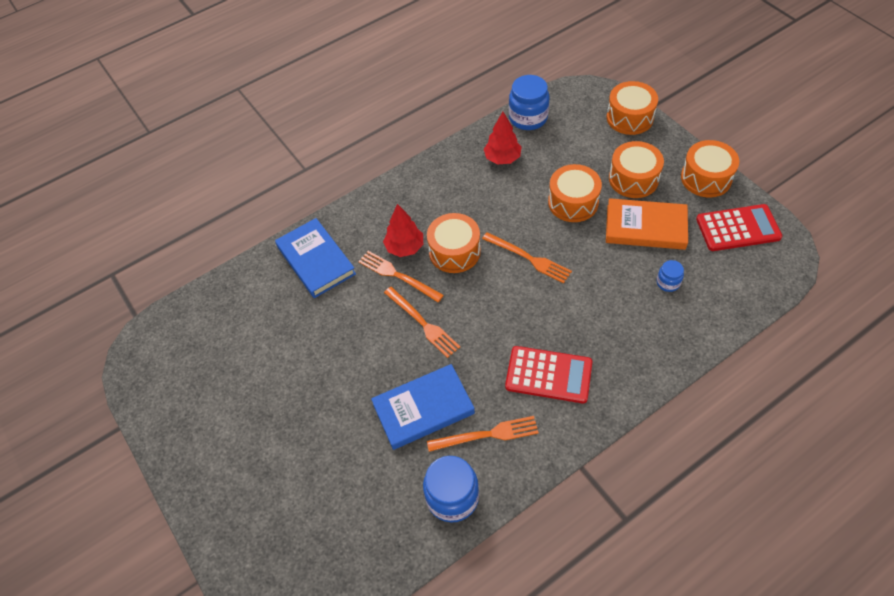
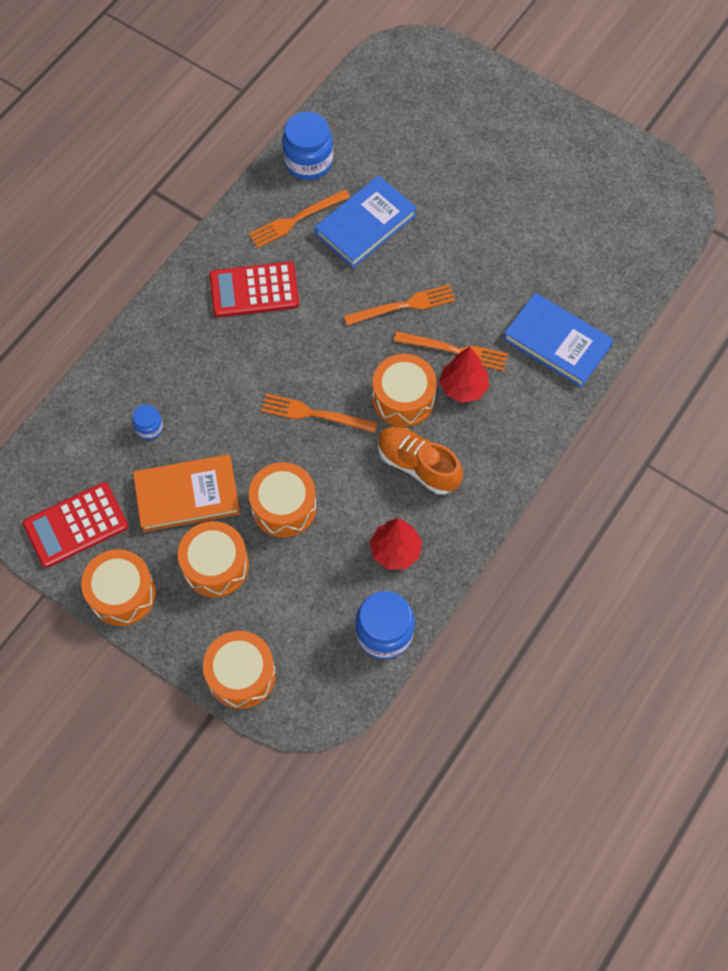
camera: 155 degrees right, 10 degrees up
orange fork [384,287,460,358] -> orange fork turned 135 degrees clockwise [344,285,455,326]
none -> orange shoe [378,426,463,494]

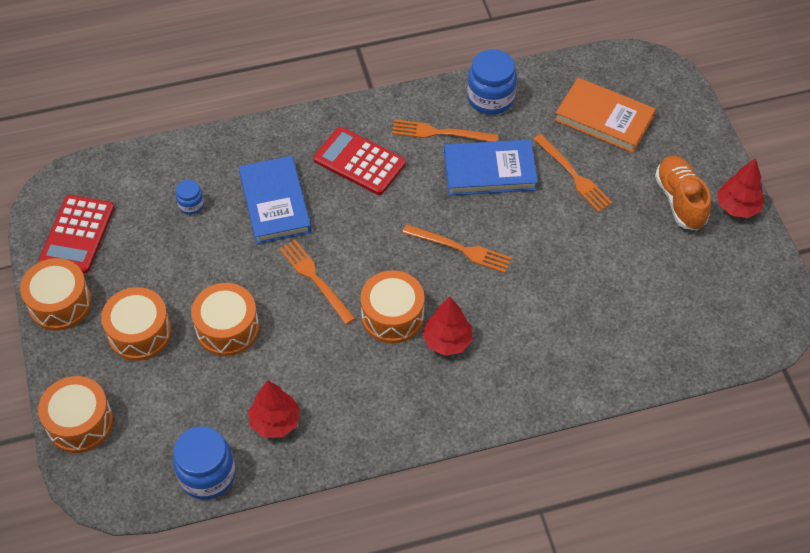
camera: 40 degrees right, 10 degrees down
red calculator [23,482,128,568] -> red calculator turned 90 degrees counterclockwise [39,195,114,274]
orange book [133,454,240,532] -> orange book moved to [555,78,656,153]
orange shoe [378,426,463,494] -> orange shoe moved to [655,156,711,230]
orange fork [394,331,508,371] -> orange fork moved to [533,134,613,212]
blue book [503,293,614,387] -> blue book moved to [239,156,311,244]
none -> red tree [717,158,765,218]

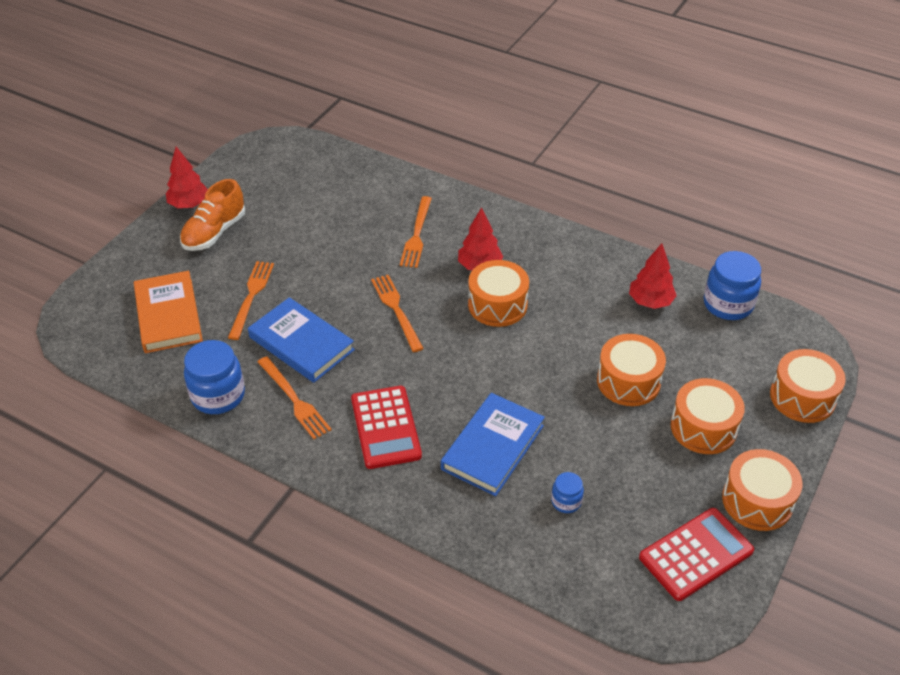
camera: 135 degrees left, 10 degrees down
orange fork [279,240,356,325] -> orange fork moved to [400,196,432,268]

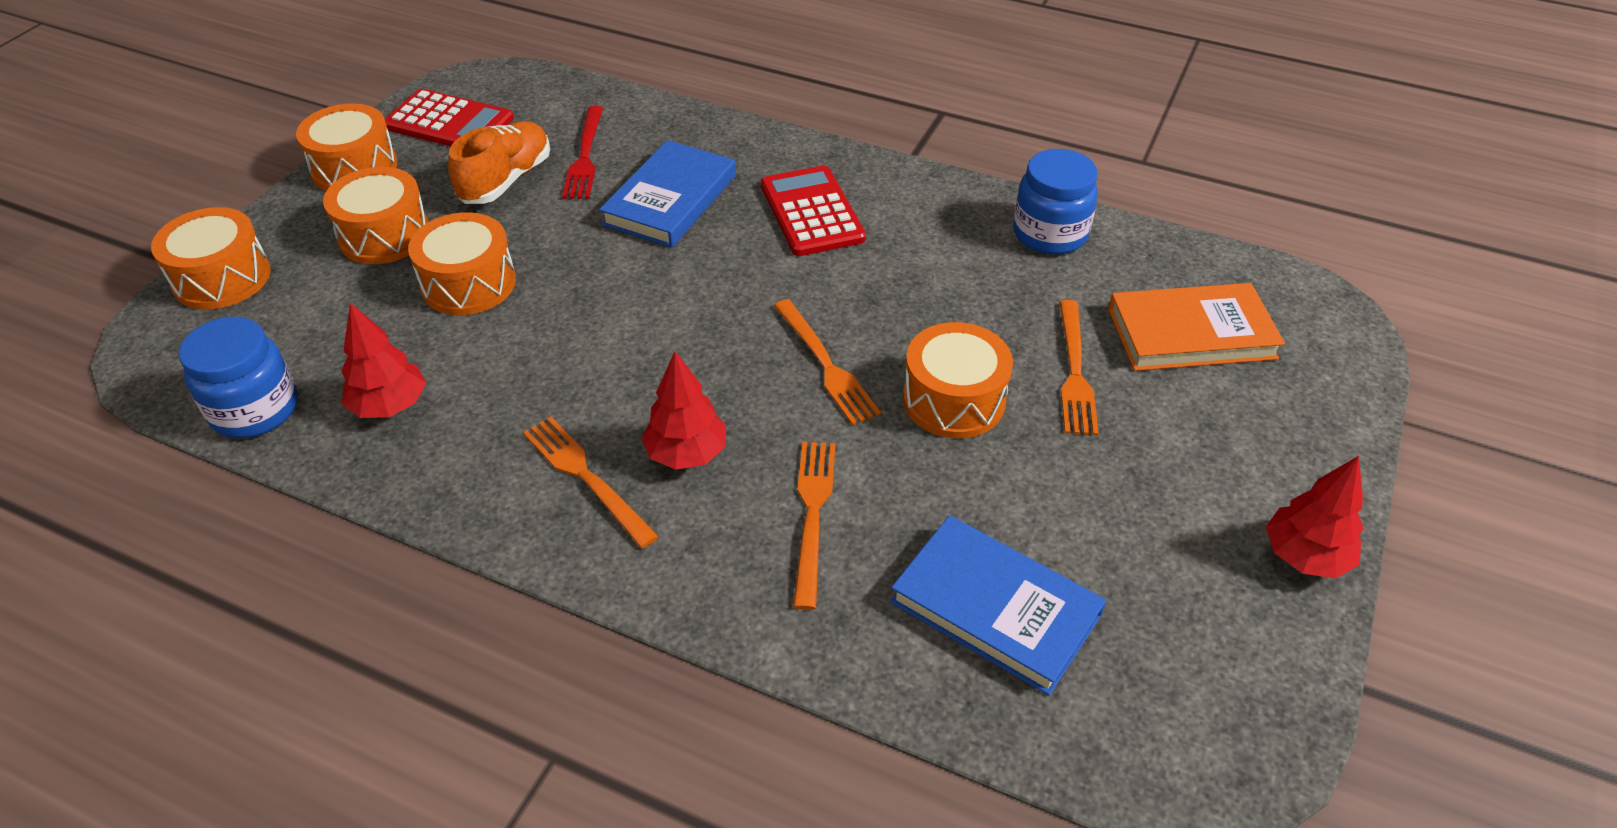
camera: 175 degrees right, 0 degrees up
orange book [134,271,203,353] -> orange book turned 75 degrees counterclockwise [1108,283,1285,371]
orange shoe [180,179,245,251] -> orange shoe moved to [448,121,550,204]
blue book [248,297,355,383] -> blue book moved to [890,515,1106,696]
orange fork [258,356,332,439] -> orange fork moved to [523,417,659,548]
orange drum [468,260,529,327] -> orange drum moved to [903,322,1013,438]
blue jar [551,472,584,513] -> red fork [562,106,603,199]
red calculator [639,508,754,601] -> red calculator turned 120 degrees counterclockwise [385,89,514,146]

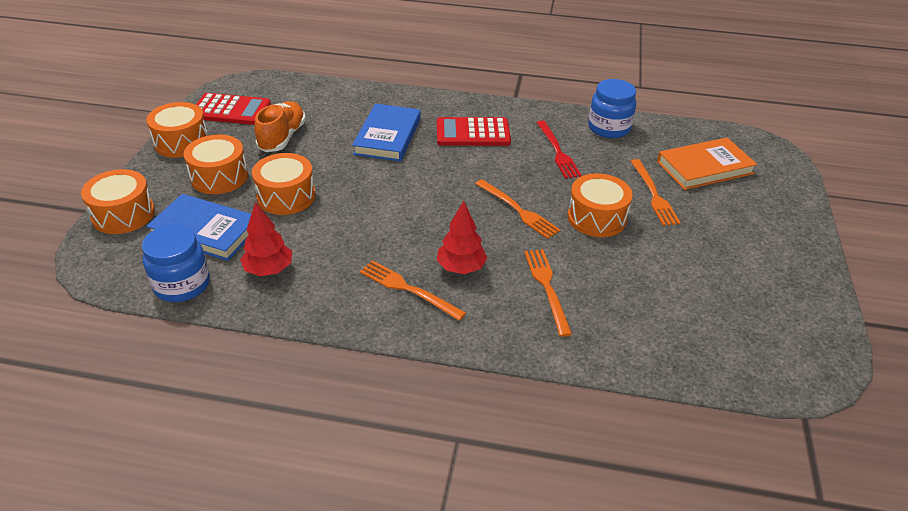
camera: 15 degrees left, 5 degrees down
red fork [562,106,603,199] -> red fork moved to [537,121,582,179]
red calculator [761,166,866,256] -> red calculator turned 60 degrees counterclockwise [437,117,511,146]
blue book [890,515,1106,696] -> blue book moved to [146,194,251,261]
red tree [1266,456,1364,578] -> none

